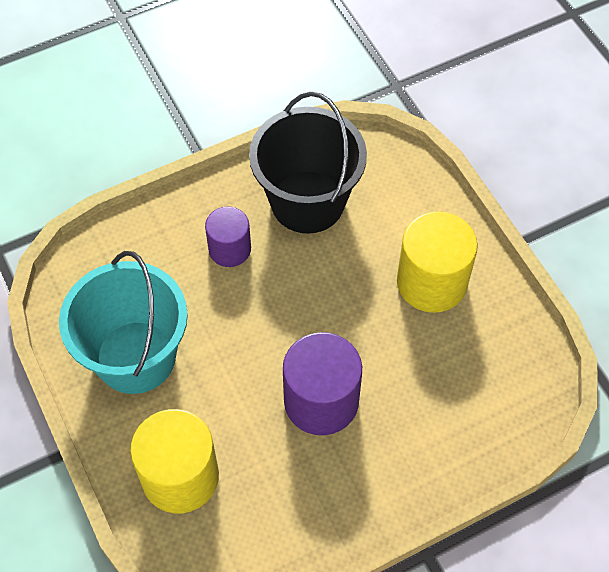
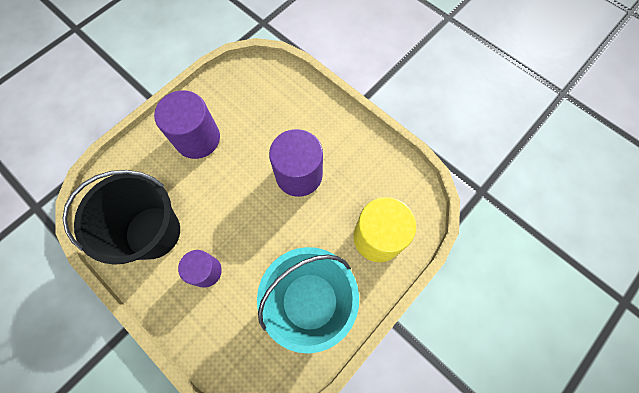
camera: 110 degrees left, 10 degrees up
yellow cylinder [397,212,478,313] -> purple cylinder [154,90,220,159]

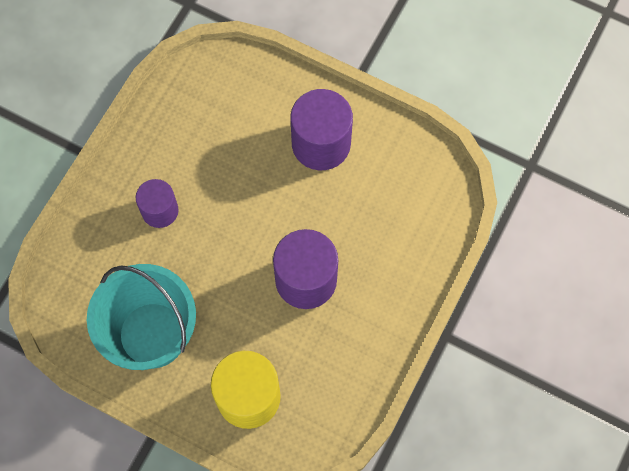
camera: 75 degrees right, 0 degrees up
black bucket [62,170,180,265] -> none

